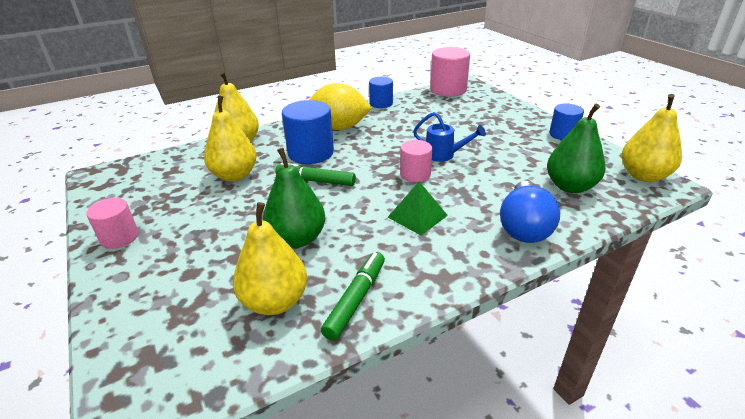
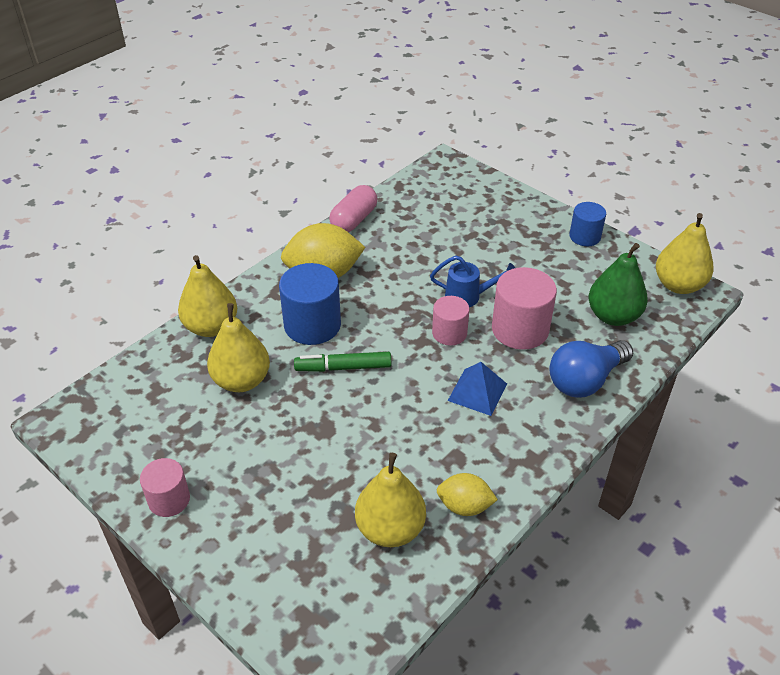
camera: 20 degrees left, 10 degrees up
green pear [263,148,325,248] -> none
green marker [321,252,385,341] -> yellow lemon [436,473,498,516]
blue cylinder [369,77,393,108] -> pink capsule [329,185,377,232]
green pyramid [388,181,448,235] -> blue pyramid [448,362,507,416]
pink cylinder [430,47,470,96] -> pink cylinder moved to [492,267,557,350]
blue light bulb [500,181,560,243] -> blue light bulb turned 60 degrees clockwise [549,340,633,398]

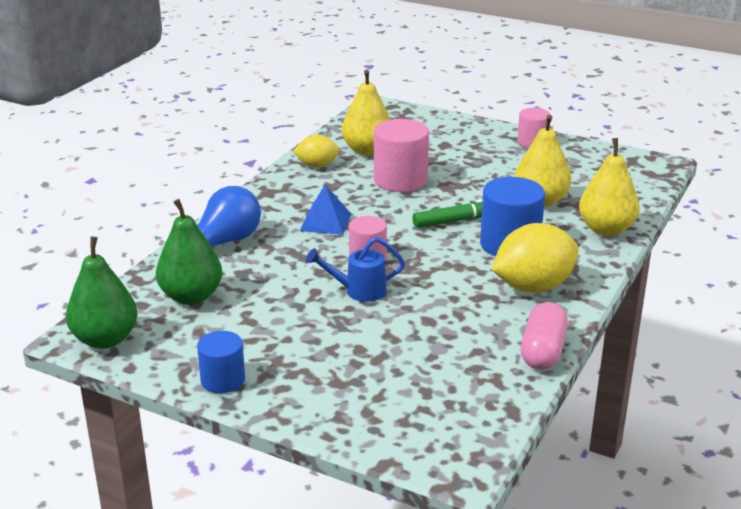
camera: 165 degrees right, 15 degrees down
pink cylinder [492,267,557,350] -> pink cylinder moved to [374,119,429,192]
yellow pear [656,213,714,294] -> green pear [66,237,138,349]

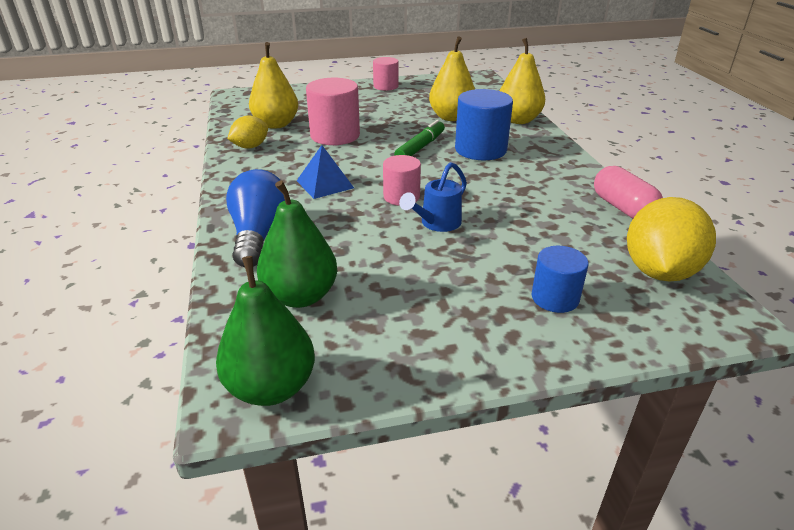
camera: 40 degrees left, 5 degrees up
blue cylinder [197,331,245,393] -> blue cylinder moved to [531,246,588,313]
yellow lemon [492,223,579,293] -> yellow lemon moved to [627,197,716,282]

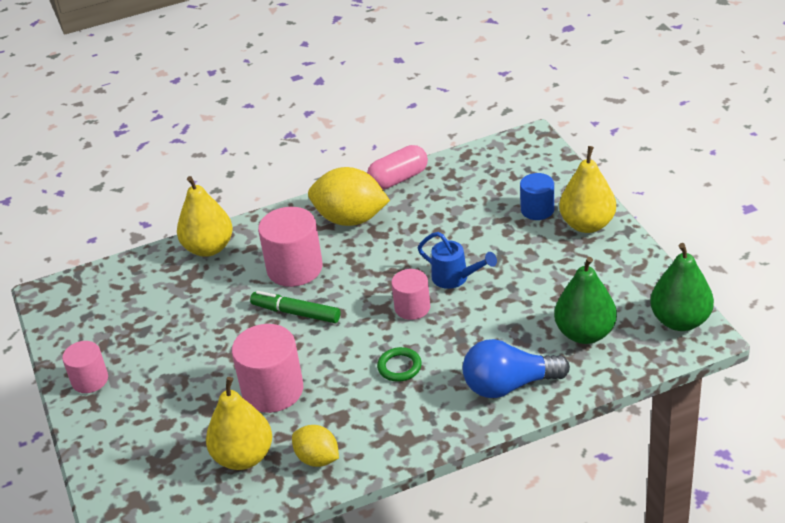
camera: 95 degrees left, 5 degrees up
blue pyramid [297,145,354,199] -> green ring [377,347,422,382]
yellow pear [429,36,475,121] -> yellow pear moved to [559,146,616,233]
blue cylinder [455,89,513,160] -> pink cylinder [258,207,323,287]
yellow lemon [627,197,716,282] -> yellow lemon moved to [308,167,390,226]

